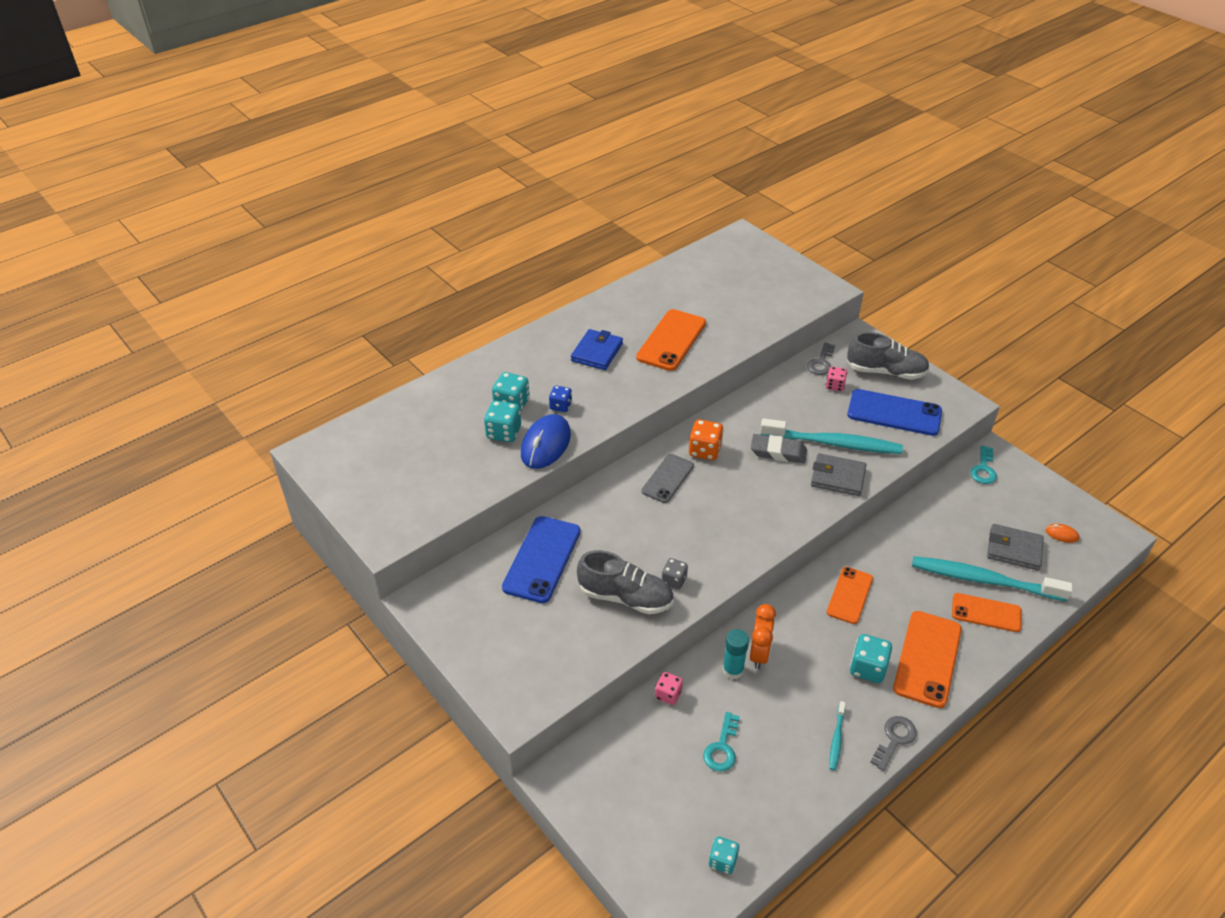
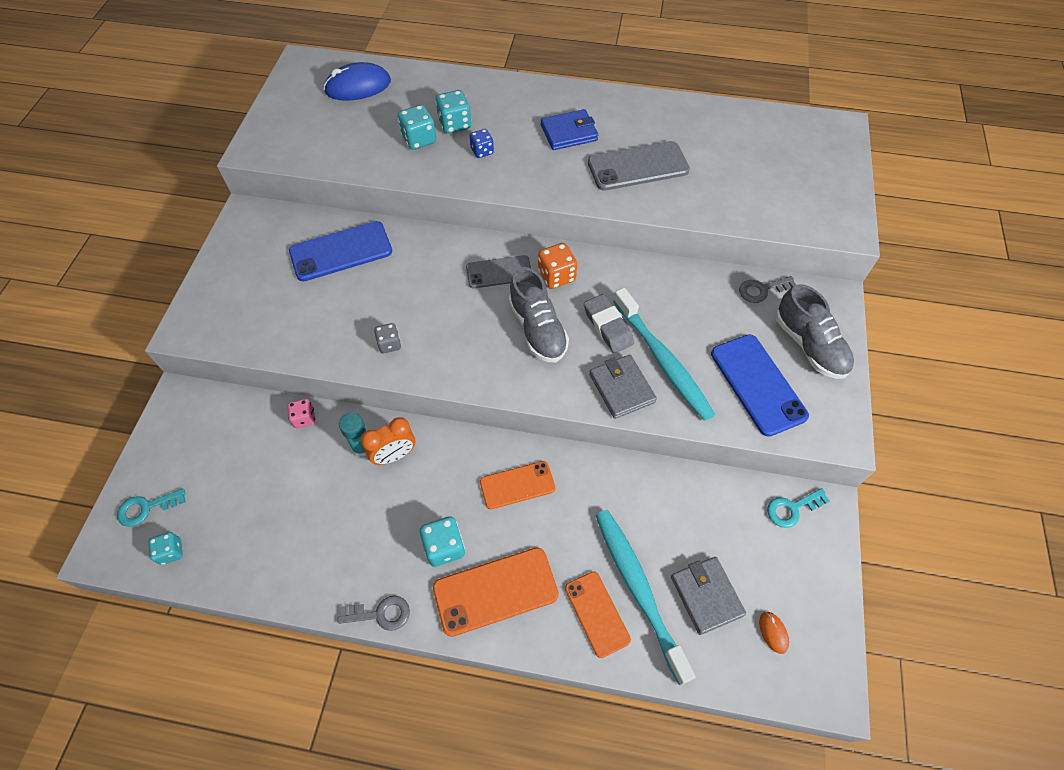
camera: 50 degrees right, 15 degrees up
blue mouse [521,414,571,469] -> blue mouse moved to [324,62,391,101]
grey shoe [577,550,674,614] -> grey shoe moved to [509,267,569,362]
orange phone [636,309,706,371] -> grey phone [588,141,690,191]
turquoise key [703,712,740,772] -> turquoise key moved to [117,488,185,527]
pink dice [826,367,847,391] -> none
turquoise toothbrush [829,701,846,770] -> none

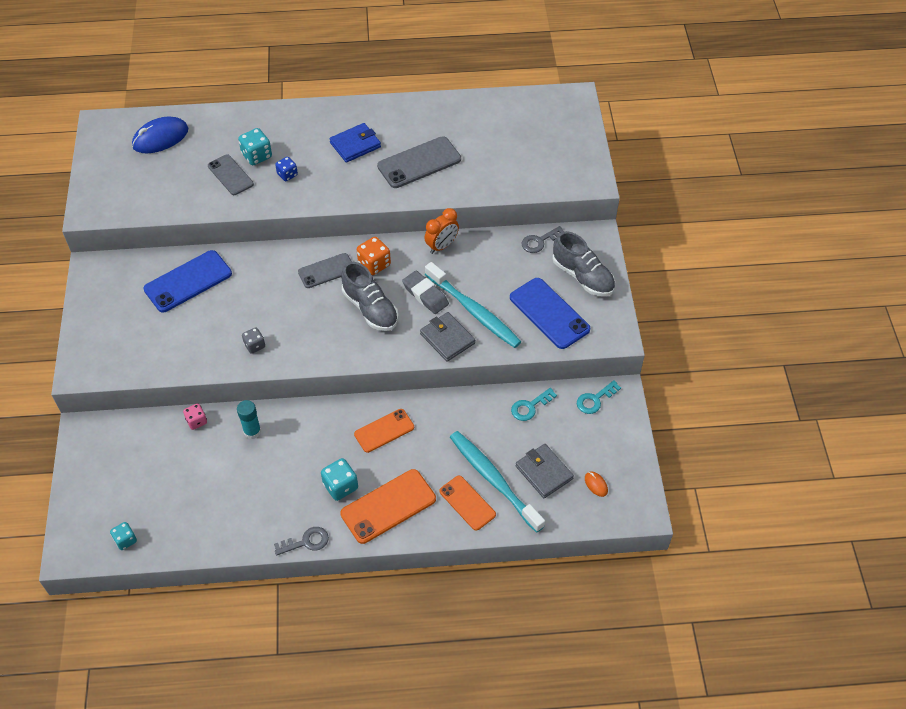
camera: 15 degrees left, 5 degrees down
turquoise key [117,488,185,527] -> turquoise key moved to [511,388,557,421]
orange clock [361,417,415,465] -> orange clock moved to [424,208,459,254]
turquoise dice [397,105,436,150] -> grey phone [208,154,254,195]

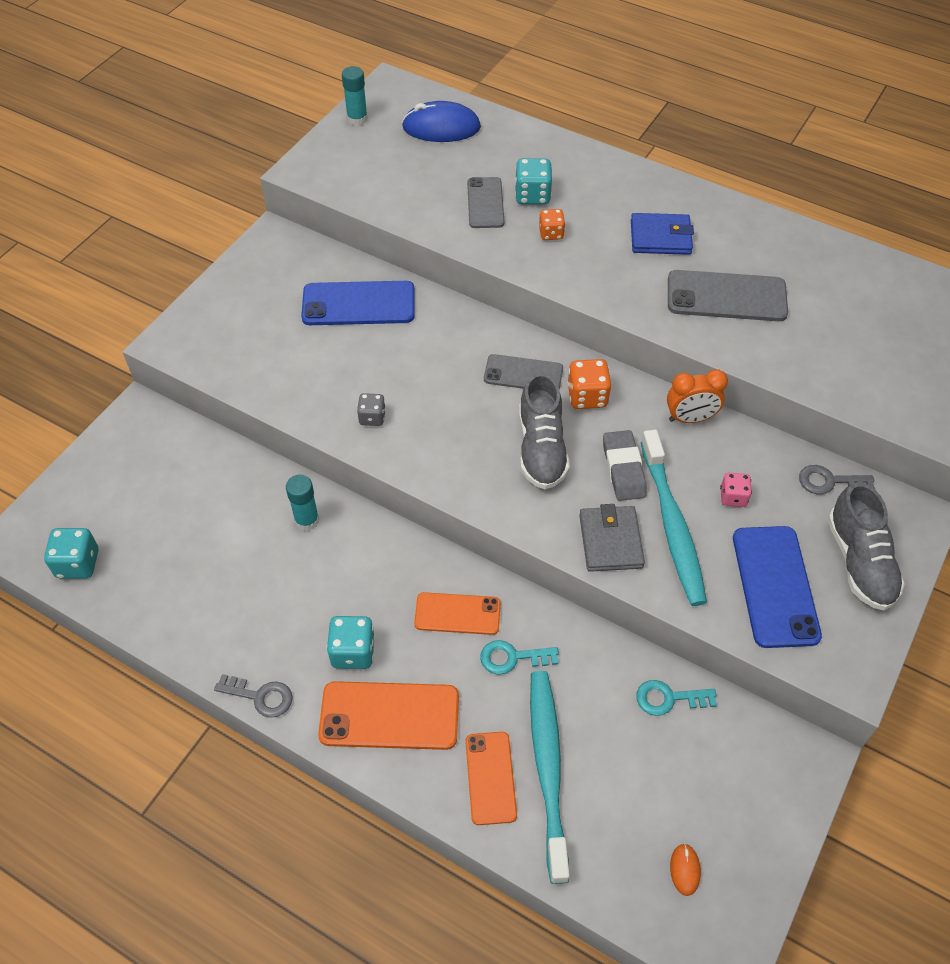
camera: 35 degrees right, 0 degrees up
turquoise dice [110,522,137,550] -> turquoise dice [44,528,98,578], size x1.53
pink dice [183,404,207,430] -> pink dice moved to [720,473,752,507]
blue dice [275,157,298,181] -> orange dice [539,209,565,240]
grey wallet [516,444,574,498] -> none
turquoise key [577,380,621,414] -> turquoise key moved to [480,640,559,675]
none -> turquoise glue stick [342,66,368,126]

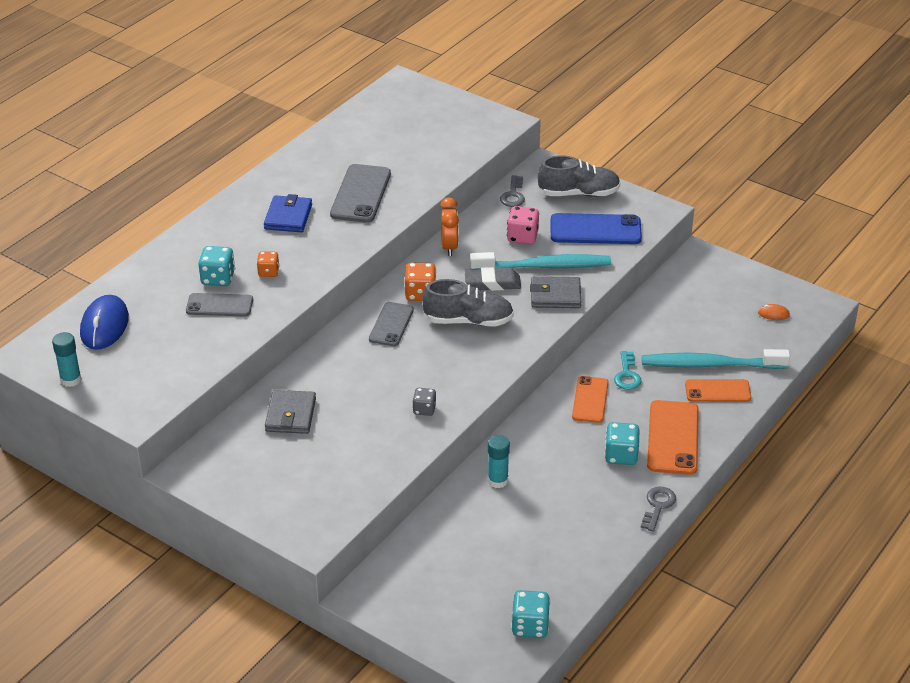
camera: 85 degrees left, 15 degrees down
blue phone [301,281,415,325] -> grey wallet [265,390,316,434]
turquoise key [636,680,717,716] -> none
pink dice [720,473,752,507] -> pink dice [507,206,539,245], size x1.53

